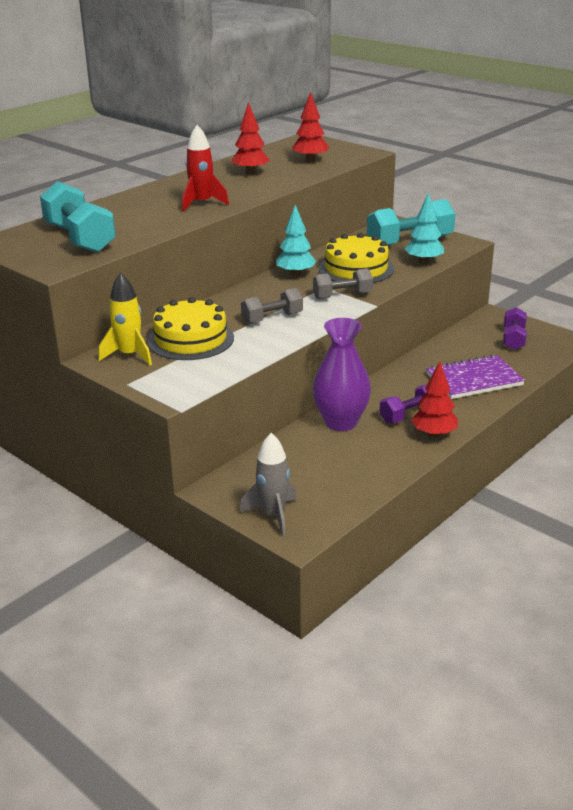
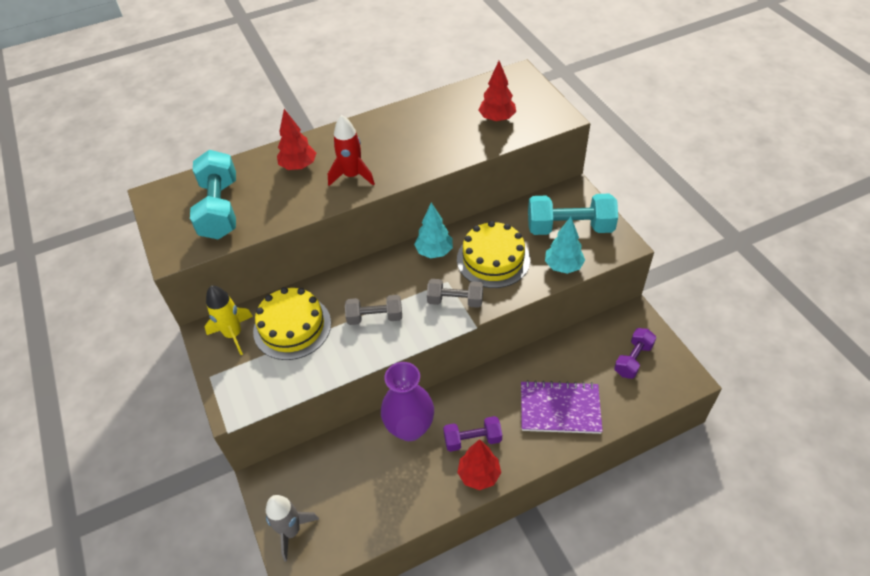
camera: 25 degrees right, 20 degrees up
red tree [232,102,270,174] -> red tree moved to [277,109,316,170]

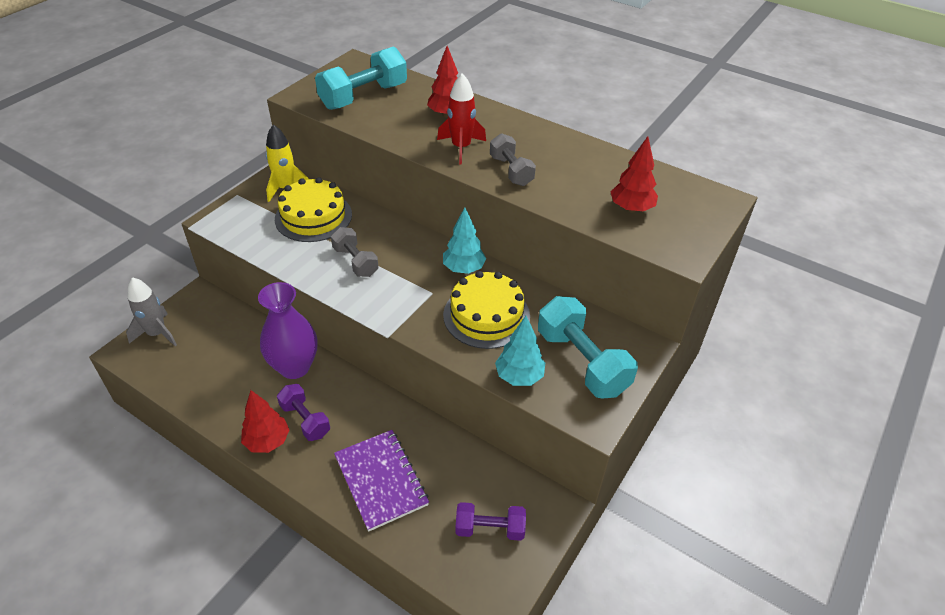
camera: 55 degrees right, 5 degrees down
grey dumbbell [427,279,483,308] -> grey dumbbell moved to [490,133,536,186]

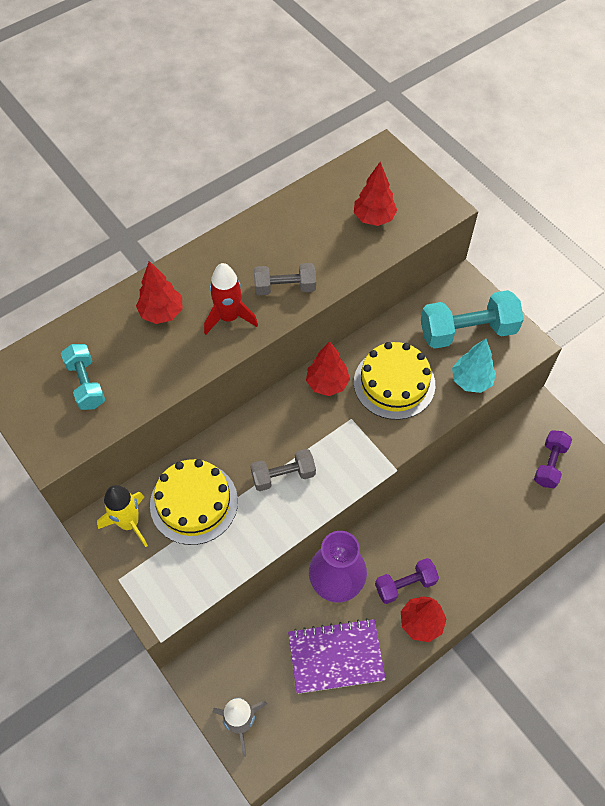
camera: 70 degrees left, 15 degrees up
turquoise dumbbell [315,47,407,110] -> turquoise dumbbell [61,344,105,410], size x0.60
purple notebook [334,430,429,532] -> purple notebook moved to [288,618,386,694]
turquoise tree [443,207,486,274] -> red tree [306,341,350,396]

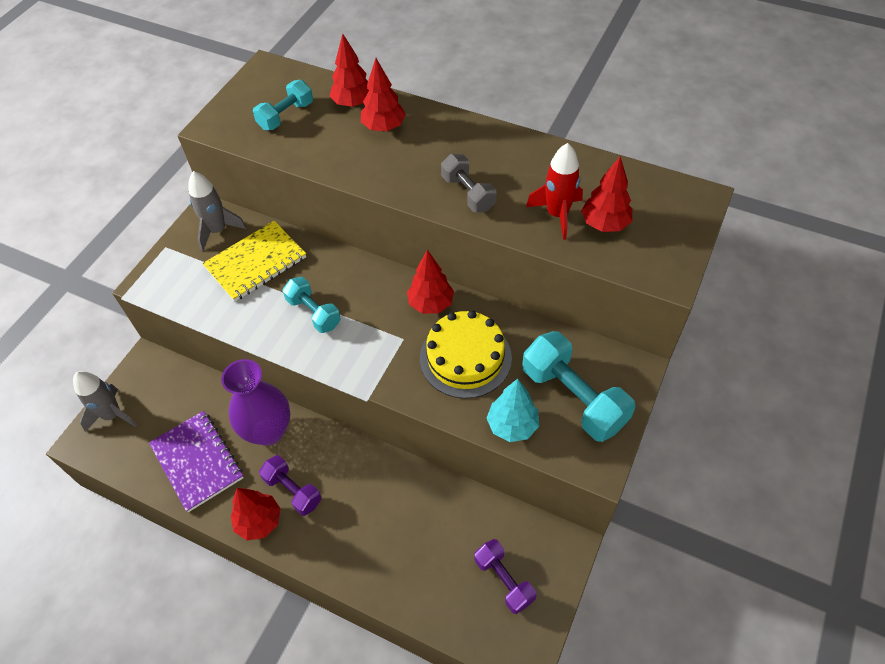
camera: 65 degrees right, 5 degrees down
yellow rocket [97,485,148,547] -> grey rocket [188,171,246,251]
yellow cake [150,459,238,545] -> yellow notebook [202,221,306,302]
red rocket [204,263,258,335] -> red rocket moved to [526,143,583,240]
grey dumbbell [250,449,316,491] -> turquoise dumbbell [283,277,341,333]
purple dumbbell [534,430,572,488] -> purple dumbbell turned 60 degrees clockwise [474,539,537,614]
none -> red tree [330,33,369,107]

